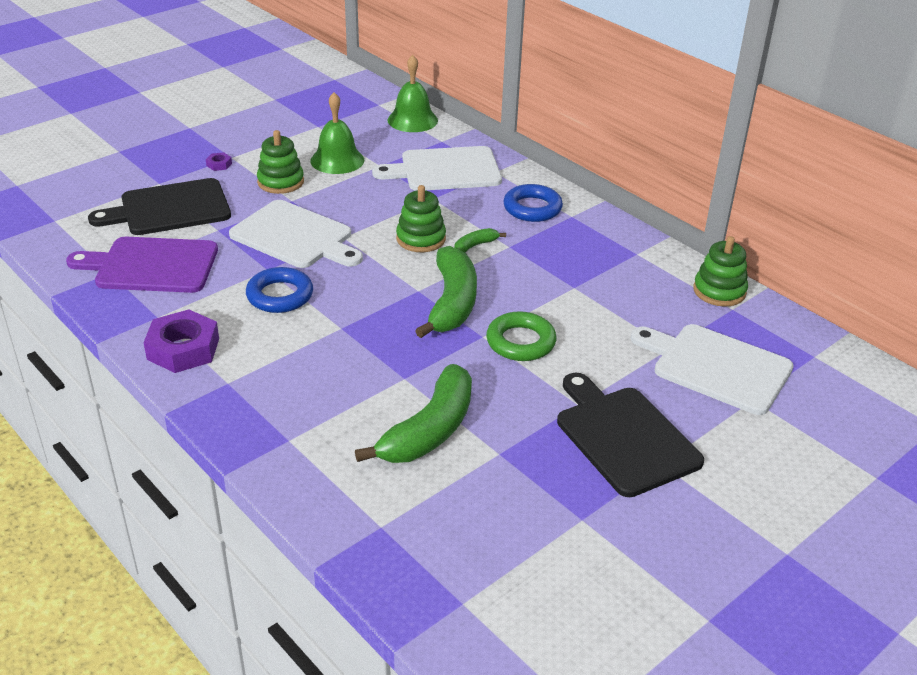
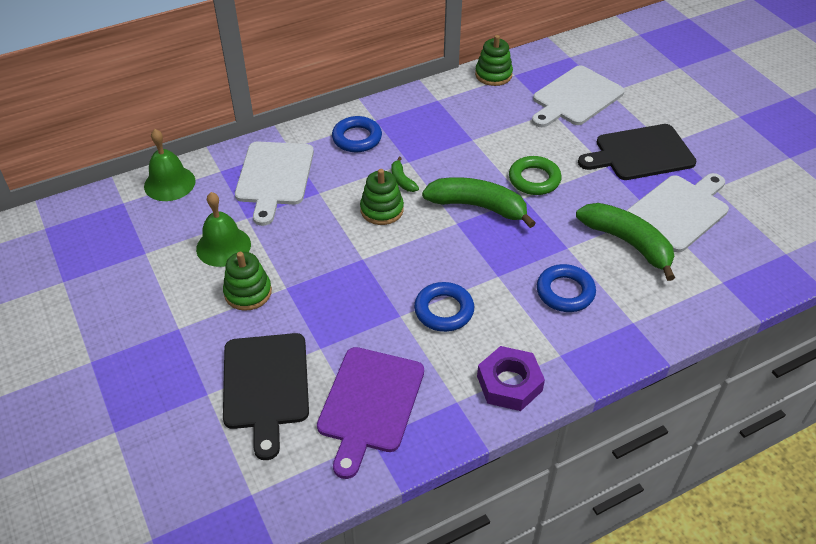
camera: 75 degrees left, 10 degrees up
purple nut [206,152,232,171] -> none
white cutting board [229,200,363,268] -> white cutting board moved to [626,173,729,252]
none -> blue ring [537,264,596,312]

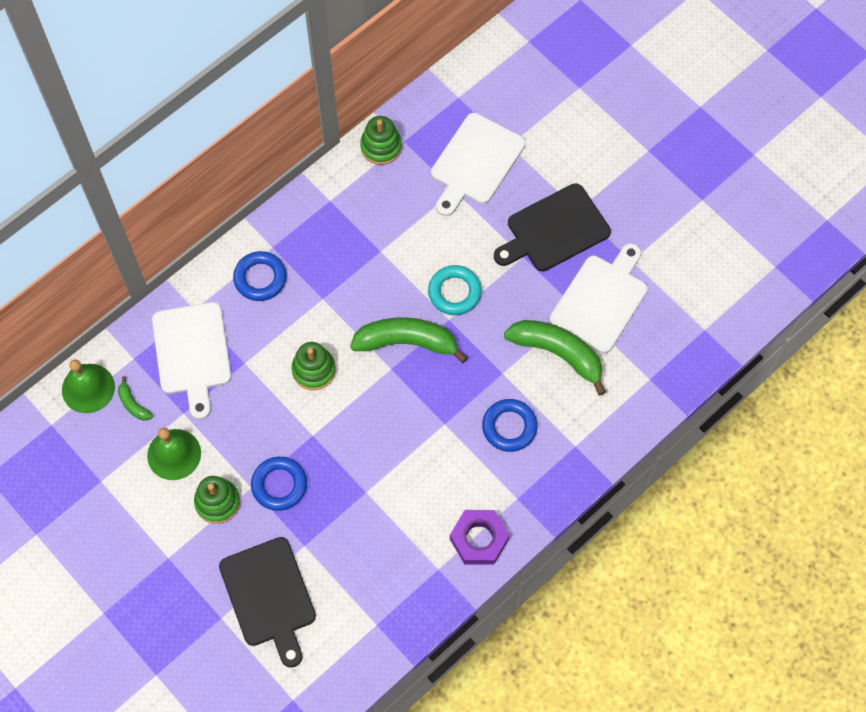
camera: 15 degrees left, 20 degrees up
purple cutting board [317,347,424,479] -> none
green banana [392,157,419,192] -> green banana moved to [118,376,153,421]
blue ring [414,282,474,332] -> blue ring moved to [251,457,307,511]
green ring [509,156,561,195] -> turquoise ring [428,265,482,315]

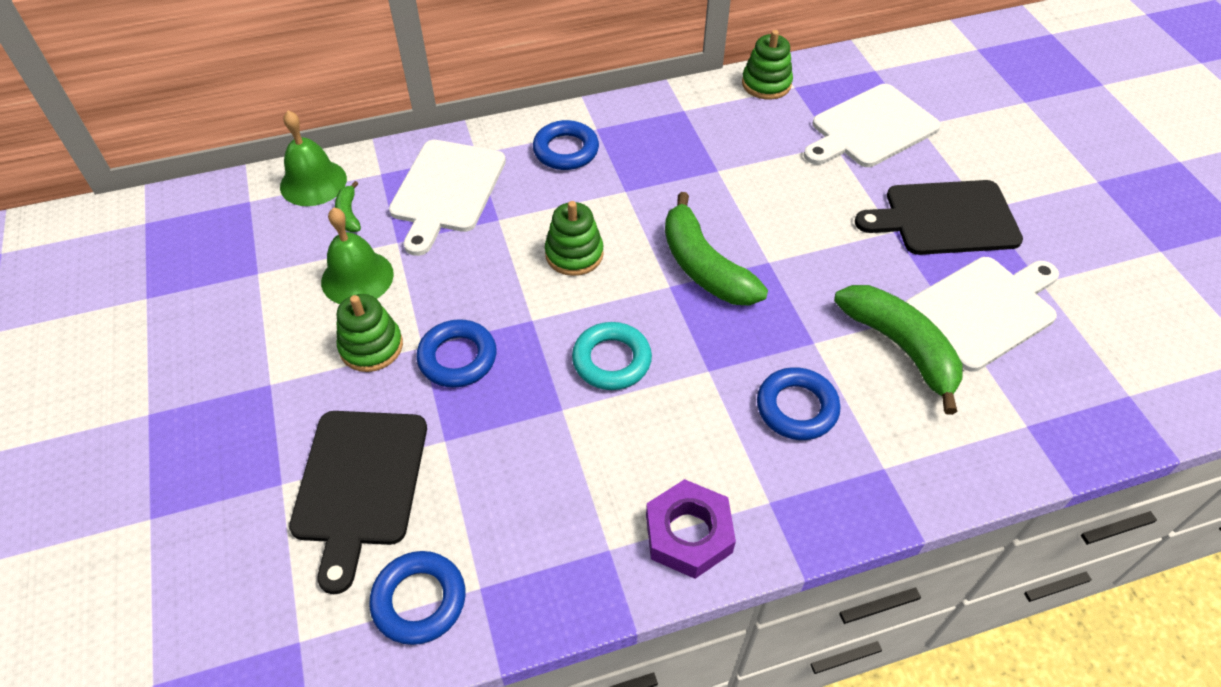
camera: 25 degrees right, 15 degrees down
green banana [350,317,468,363] -> green banana turned 150 degrees counterclockwise [665,192,768,306]
turquoise ring [428,265,482,315] -> turquoise ring moved to [572,322,652,390]
none -> blue ring [369,551,465,645]

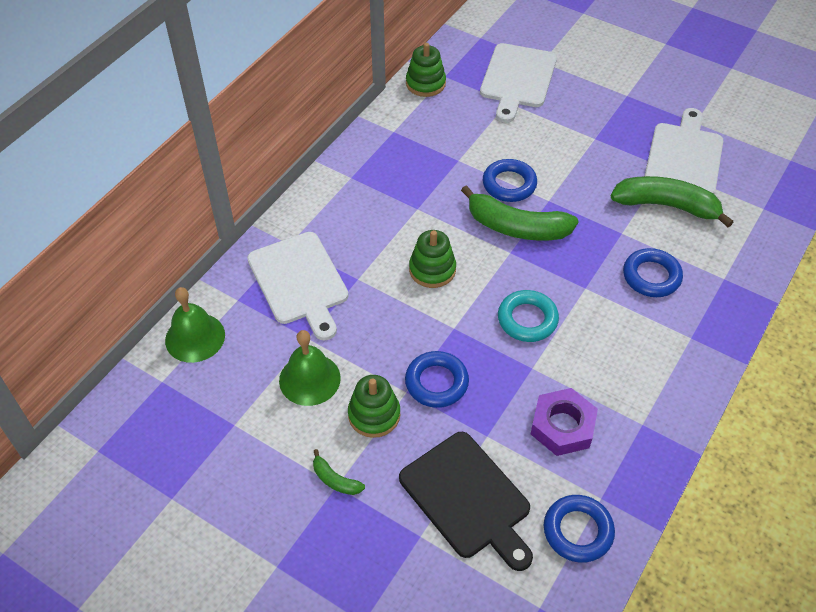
camera: 40 degrees left, 0 degrees up
green banana [335,181,361,232] -> green banana moved to [313,449,365,495]
blue ring [533,120,599,170] -> blue ring moved to [483,159,537,202]
purple nut [646,479,736,579] -> purple nut moved to [531,388,598,456]
black cutting board [855,180,1023,255] -> none

